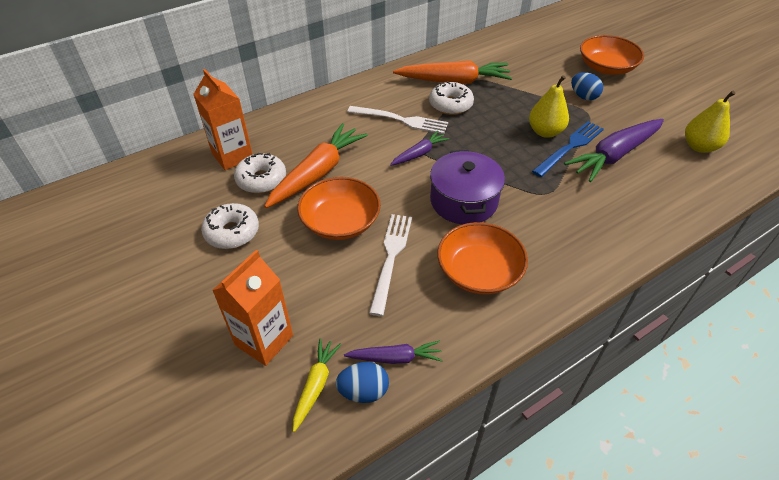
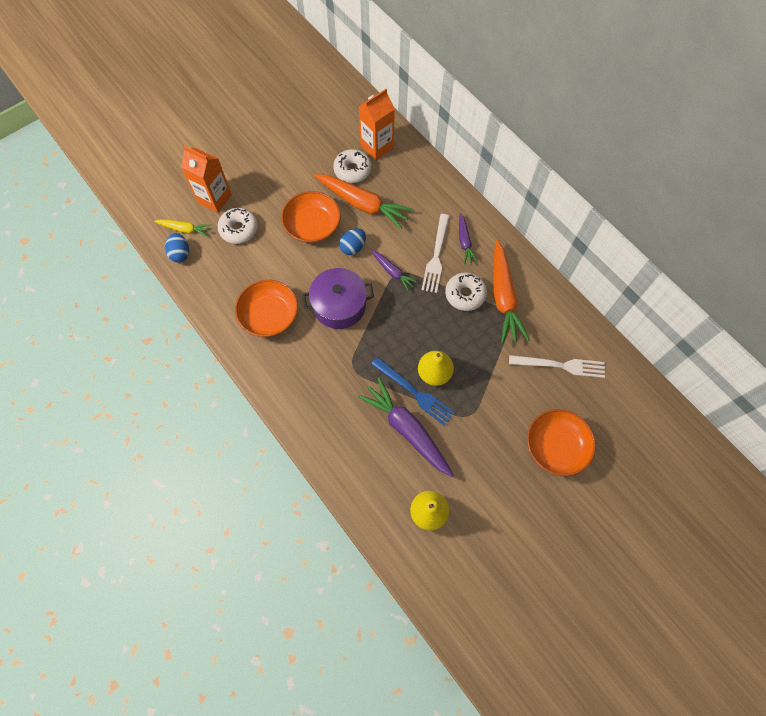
camera: 85 degrees right, 20 degrees up
white donut [201,203,259,249] -> white donut moved to [218,208,258,244]
purple carrot [344,341,443,364] -> purple carrot moved to [459,213,478,264]
white fork [369,214,412,316] -> white fork moved to [509,355,605,378]
blue egg [571,72,603,100] -> blue egg moved to [339,228,366,255]

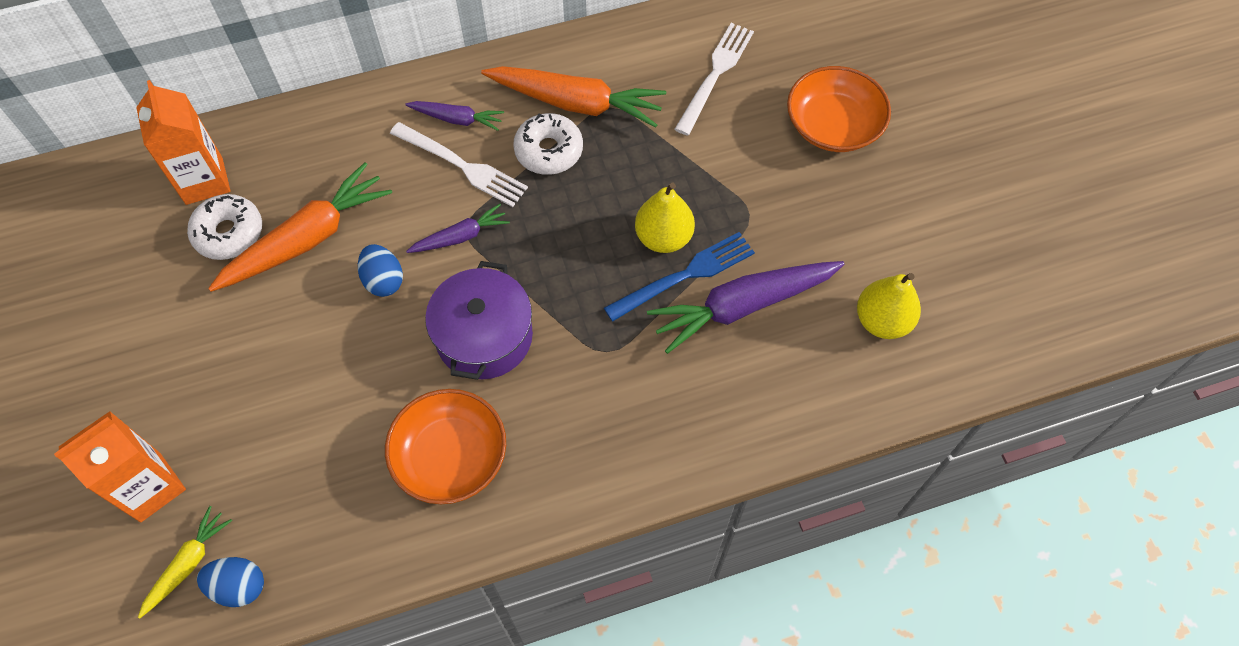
camera: 70 degrees left, 5 degrees down
white donut [218,208,258,244] -> none
orange bowl [281,191,341,243] -> none

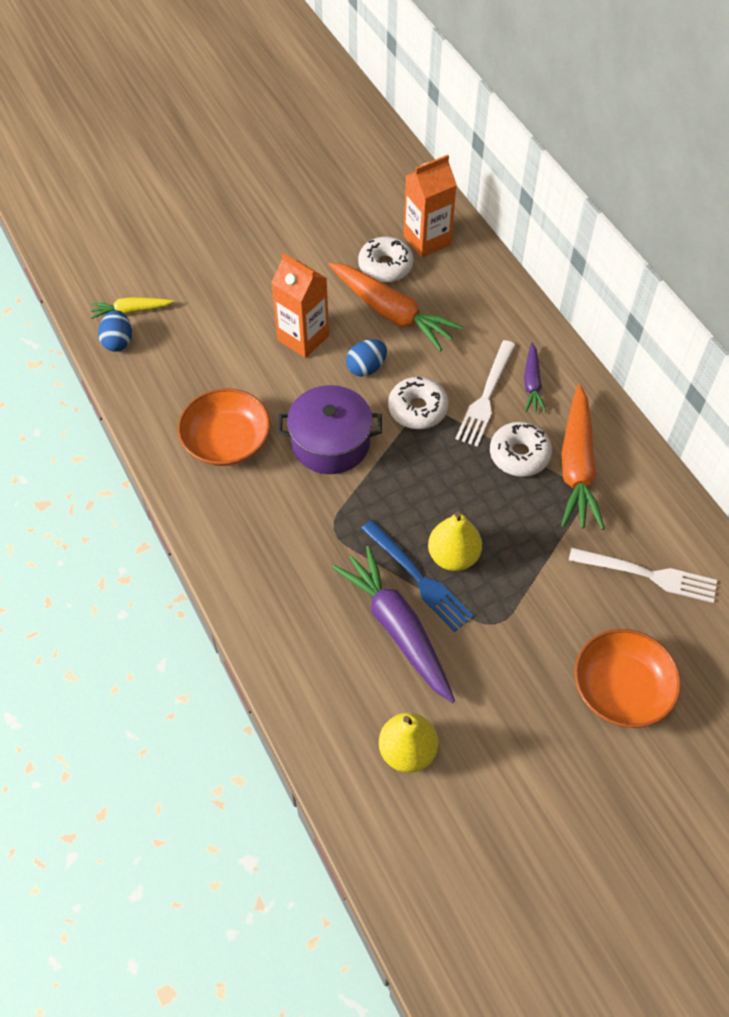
camera: 80 degrees right, 5 degrees down
orange carton [54,411,186,522] -> orange carton moved to [271,253,329,358]
yellow carrot [138,506,232,618] -> yellow carrot turned 150 degrees clockwise [90,297,174,319]
purple carrot [406,204,510,253] -> white donut [388,377,449,429]

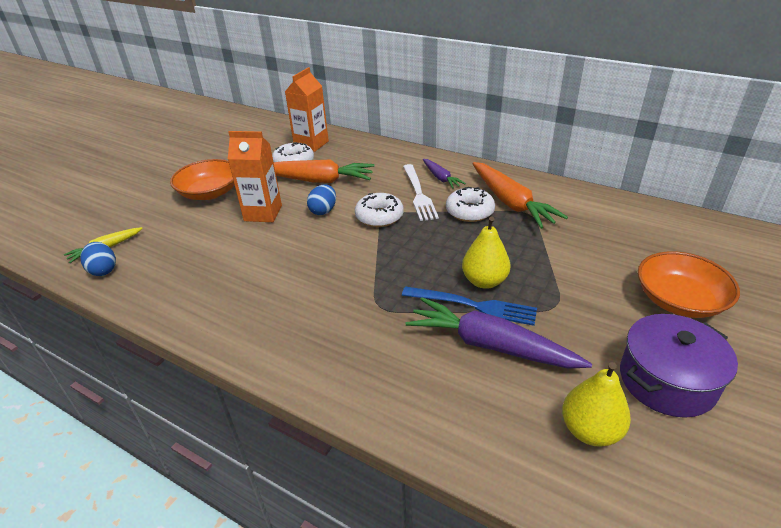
camera: 30 degrees left, 20 degrees down
orange bowl [178,388,270,466] -> orange bowl moved to [170,159,234,200]
purple pot [278,385,382,474] -> purple pot moved to [620,314,738,418]
white fork [568,547,717,603] -> none

